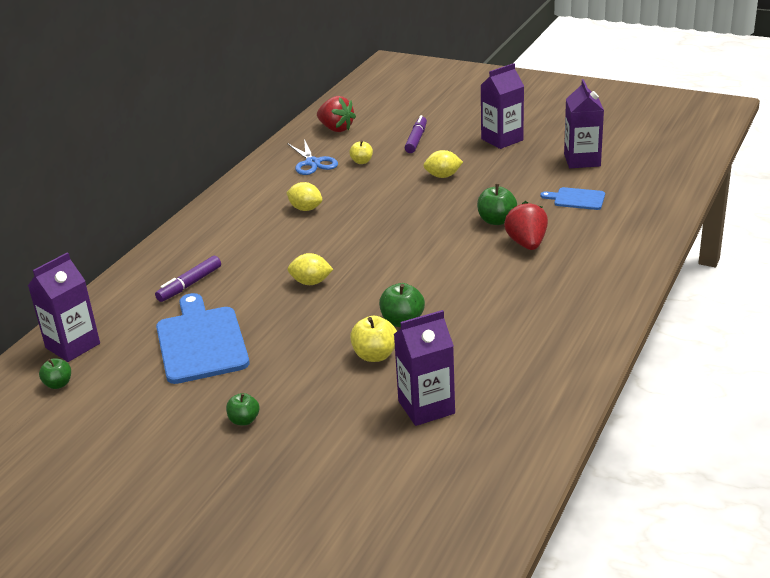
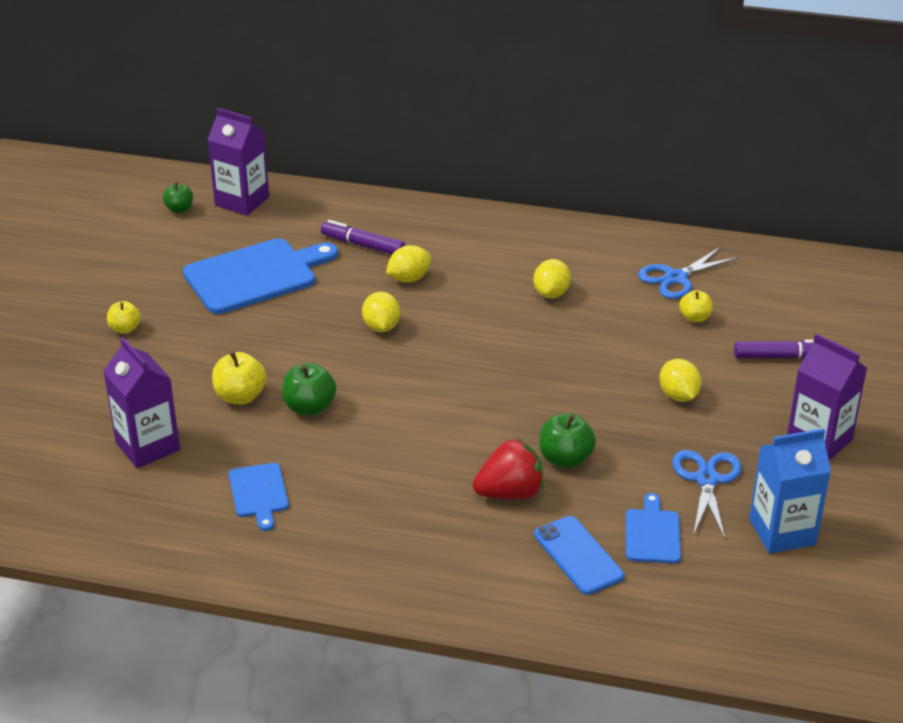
camera: 75 degrees right, 5 degrees up
green apple [226,393,260,425] -> yellow apple [107,301,141,334]
red strawberry [317,96,356,132] -> none
purple carton [564,79,604,168] -> blue carton [749,428,831,554]
none -> blue cutting board [229,463,289,531]
none -> yellow lemon [386,245,431,283]
none -> blue phone [534,516,624,595]
none -> blue scissors [672,450,741,539]

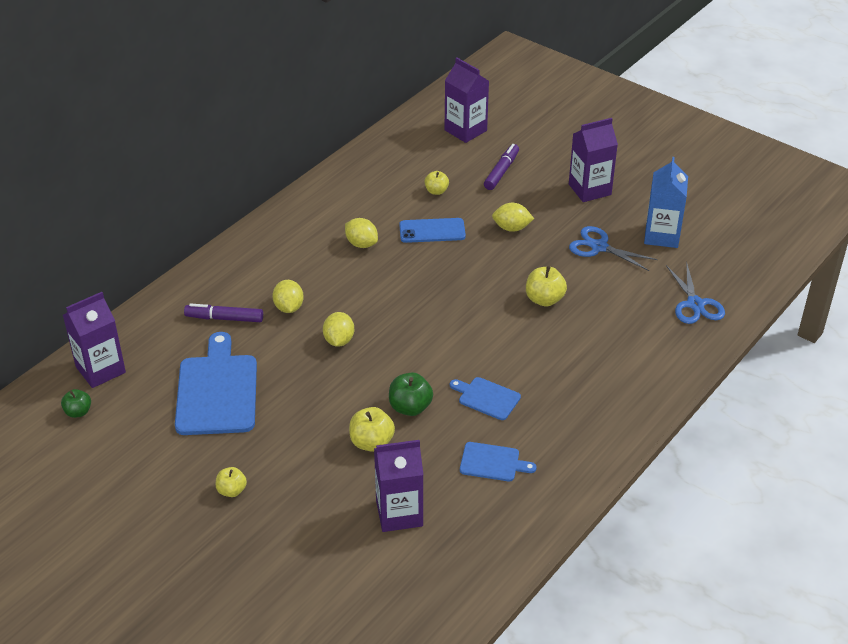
camera: 65 degrees left, 5 degrees up
purple marker [321,220,405,254] -> purple marker turned 45 degrees clockwise [184,303,263,322]
yellow lemon [362,292,400,332] -> yellow lemon turned 75 degrees clockwise [323,312,354,347]
red strawberry [473,438,544,499] -> none
blue phone [534,516,624,595] -> blue phone moved to [399,218,466,243]
green apple [539,413,596,468] -> yellow apple [526,266,567,307]
blue cutting board [626,493,681,563] -> blue cutting board moved to [450,377,521,420]
blue scissors [638,247,739,299] -> blue scissors moved to [666,262,725,324]
none -> purple carton [444,58,489,143]

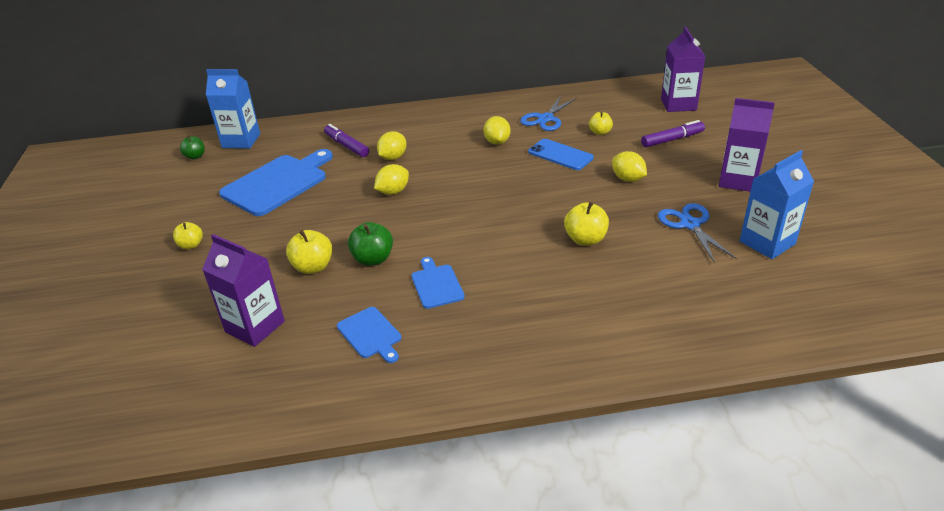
camera: 45 degrees right, 5 degrees down
purple carton [63,292,126,388] -> blue carton [206,69,260,149]
blue scissors [666,262,725,324] -> blue scissors moved to [520,96,577,131]

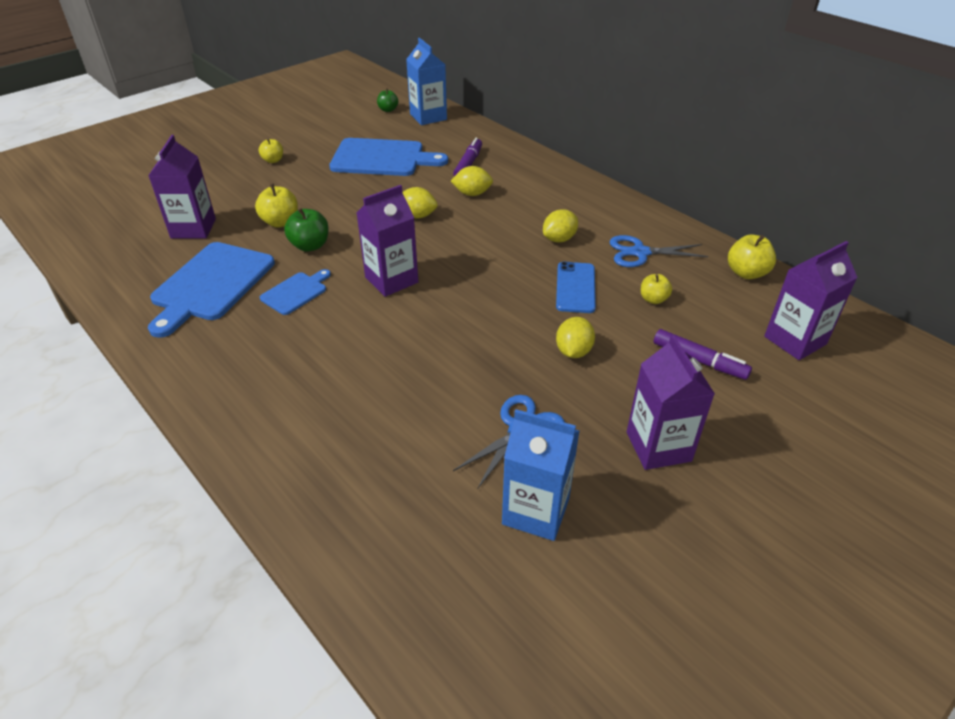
camera: 55 degrees right, 5 degrees up
blue cutting board [337,307,402,363] -> blue cutting board [148,242,275,338], size x1.95
yellow apple [564,202,609,246] -> yellow apple moved to [728,234,776,279]
none -> purple carton [357,185,418,297]

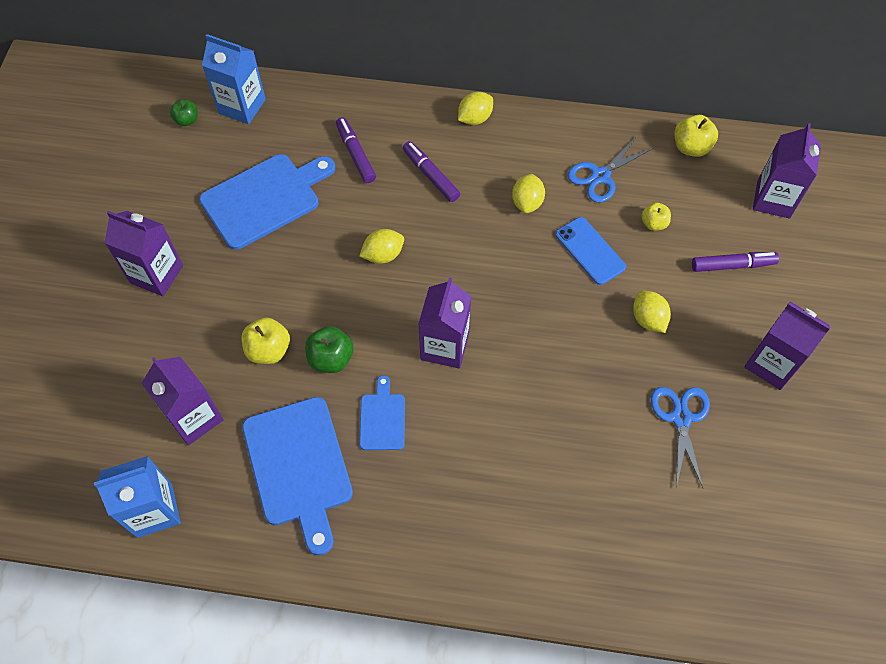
camera: 40 degrees left, 20 degrees up
yellow apple [259,138,283,163] -> purple carton [105,211,183,296]
yellow lemon [451,166,493,196] -> yellow lemon moved to [458,92,493,125]
blue carton [502,409,579,541] -> blue carton moved to [94,456,181,538]
none -> purple marker [403,141,460,202]

